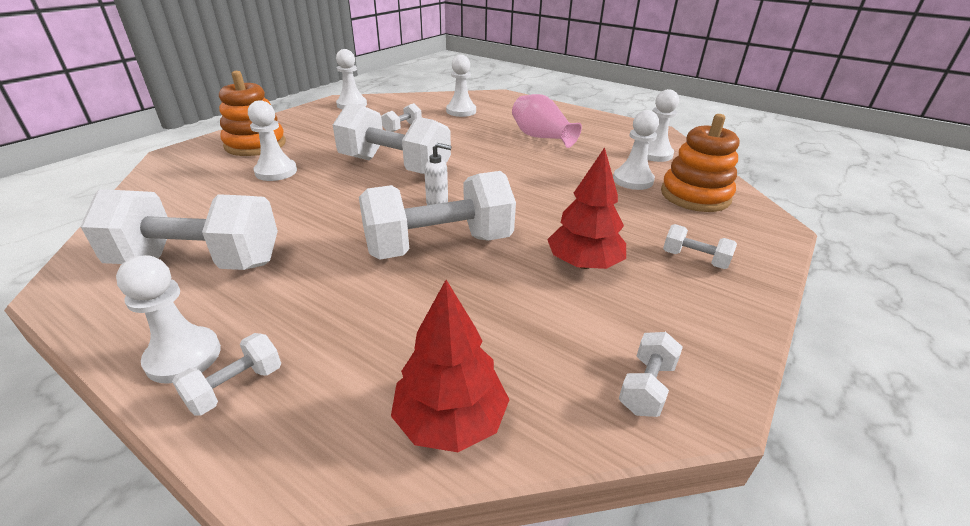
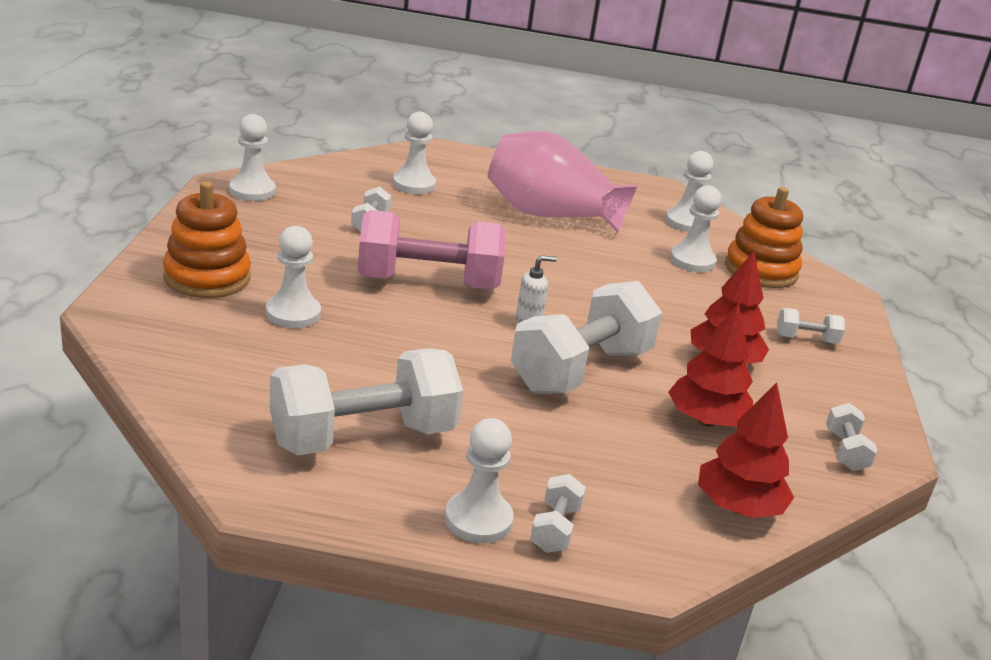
camera: 30 degrees left, 5 degrees down
white dumbbell [333,103,451,174] -> pink dumbbell [358,210,506,290]
pink vase [512,94,582,148] -> pink vase [488,131,638,233], size x1.57
none -> red tree [668,303,753,427]

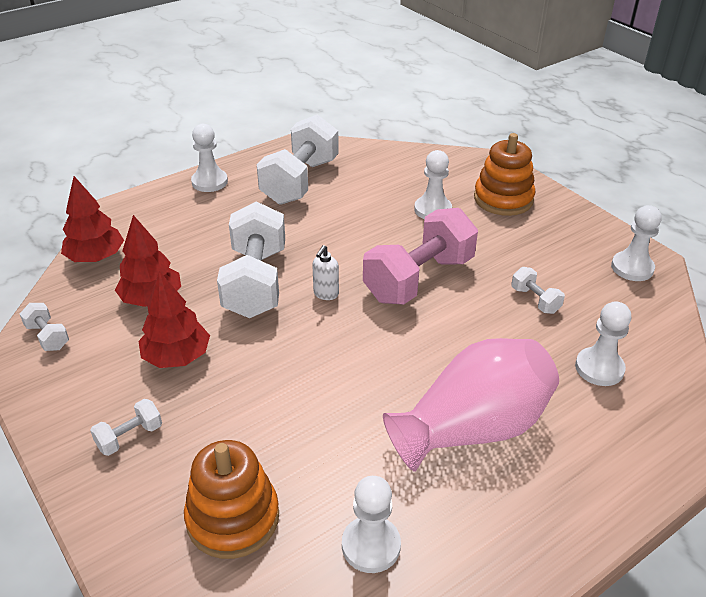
camera: 140 degrees right, 10 degrees up
white dumbbell [530,474,586,553] -> none
white pawn [670,185,721,272] -> none

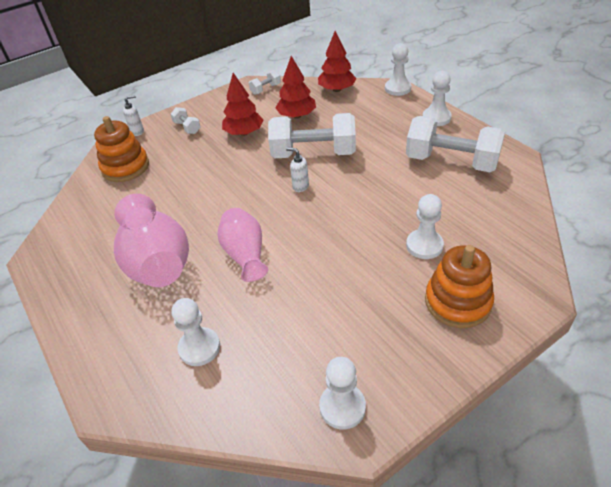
camera: 95 degrees right, 5 degrees up
white pawn [342,476,401,573] -> white pawn moved to [385,43,411,96]
pink dumbbell [363,208,478,305] -> none
white dumbbell [511,267,565,314] -> none
none -> white soap dispenser [123,95,144,136]
none -> pink vase [218,208,268,282]

